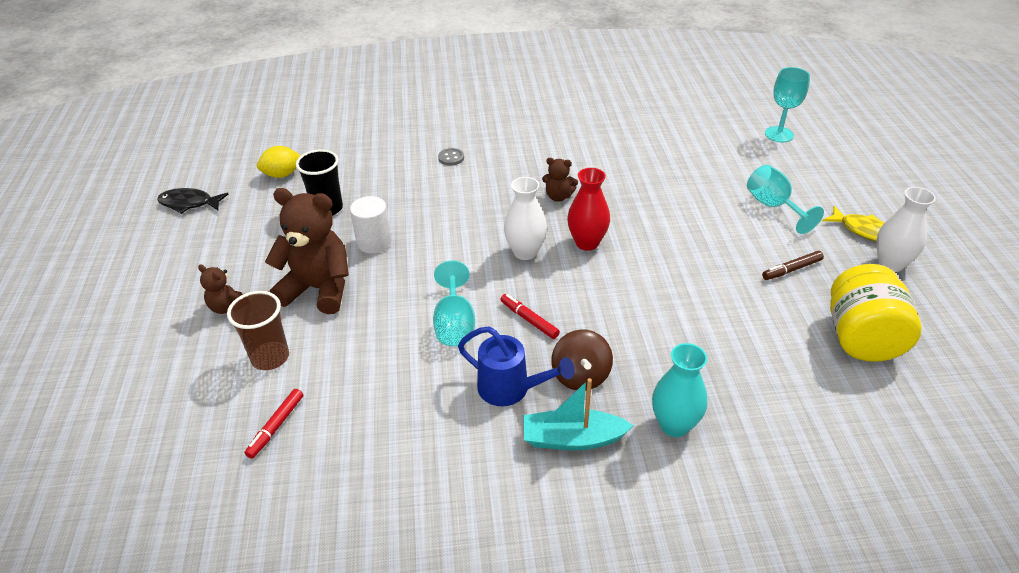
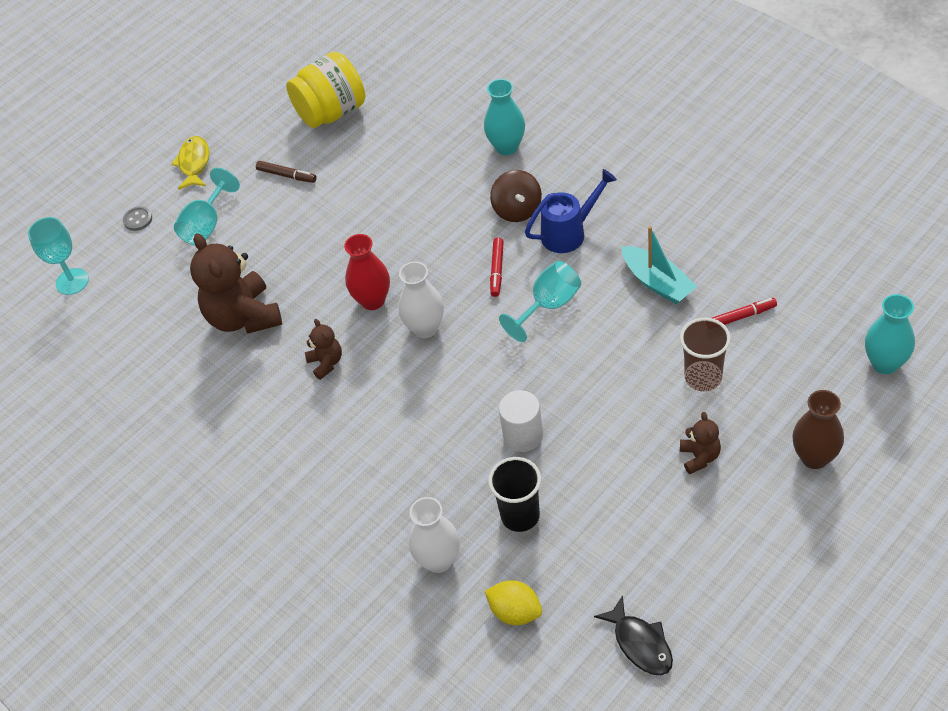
camera: 125 degrees left, 10 degrees up
brown teddy bear [265,188,349,314] -> brown teddy bear moved to [190,233,282,334]
grey button [438,148,464,166] -> grey button moved to [123,206,152,231]
blue watering can [458,326,575,406] -> blue watering can turned 75 degrees clockwise [525,169,617,253]
turquoise boat [523,378,634,450] -> turquoise boat moved to [622,226,697,304]
brown spinning top [551,329,613,391] -> brown spinning top turned 120 degrees clockwise [490,170,542,222]
white vase [876,187,936,272] -> white vase moved to [409,497,460,573]
none -> brown vase [792,390,844,469]
none -> turquoise vase [865,294,915,374]

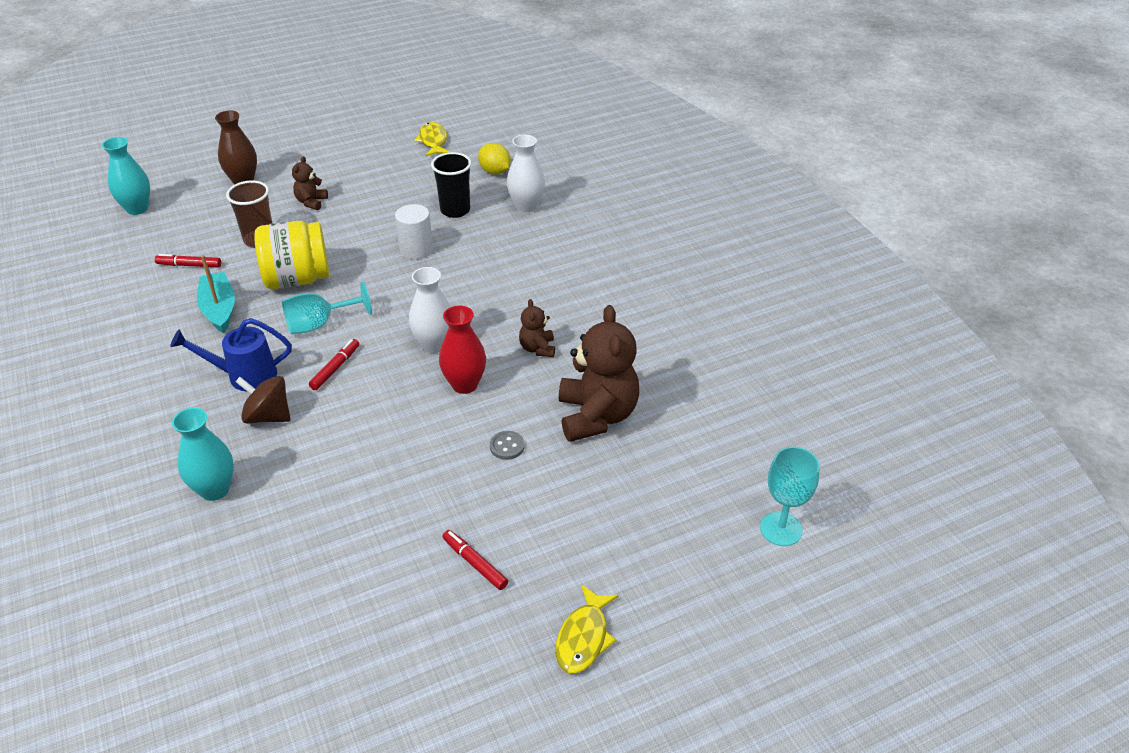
camera: 165 degrees left, 10 degrees down
grey button [123,206,152,231] -> grey button moved to [490,431,525,460]
turquoise goblet [174,168,240,245] -> none
brown marker [256,161,317,183] -> red marker [443,530,508,590]
yellow jar [286,52,365,128] -> yellow jar moved to [254,221,329,289]
brown spinning top [490,170,542,222] -> brown spinning top turned 75 degrees counterclockwise [235,376,291,424]
black fish [594,595,673,675] -> yellow fish [414,122,449,156]

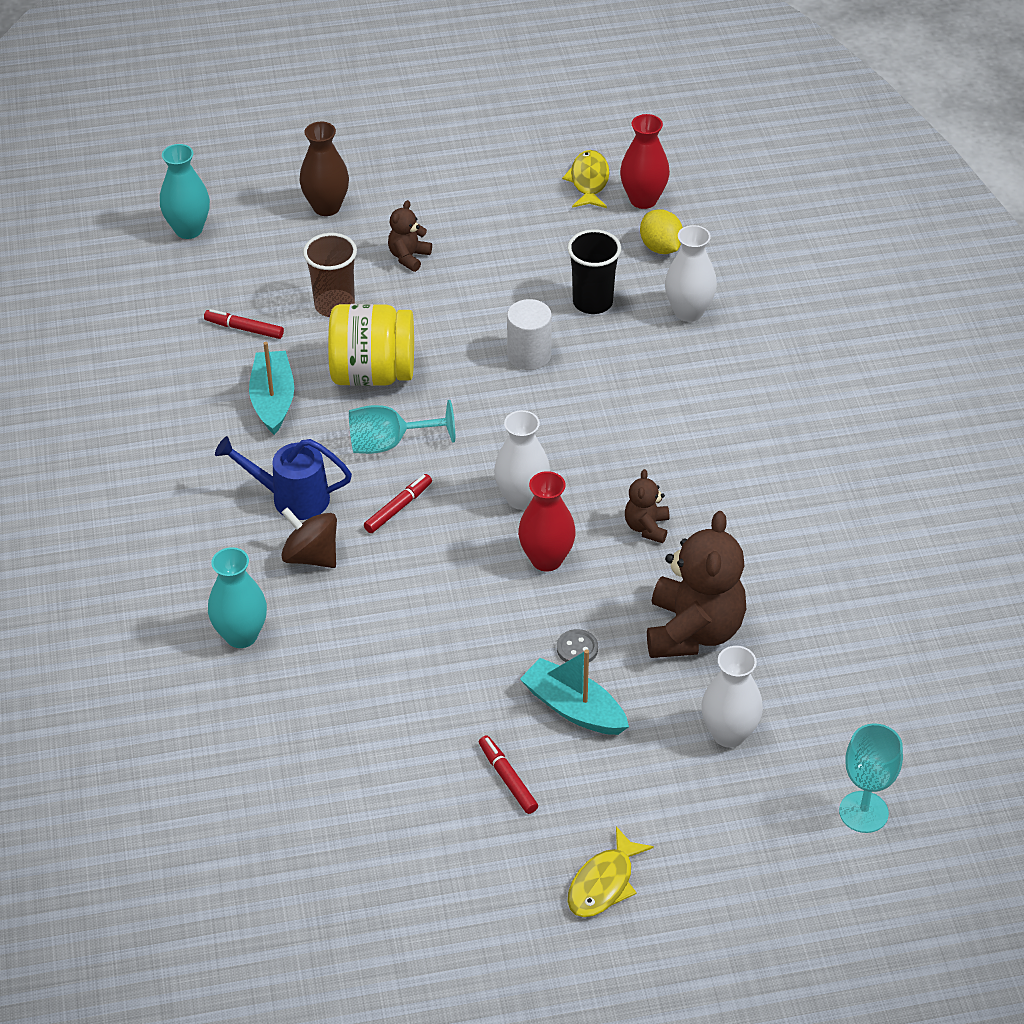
camera: 15 degrees right, 5 degrees up
none -> turquoise boat [520,649,629,735]
none -> red vase [620,114,670,209]
none -> white vase [701,646,763,748]

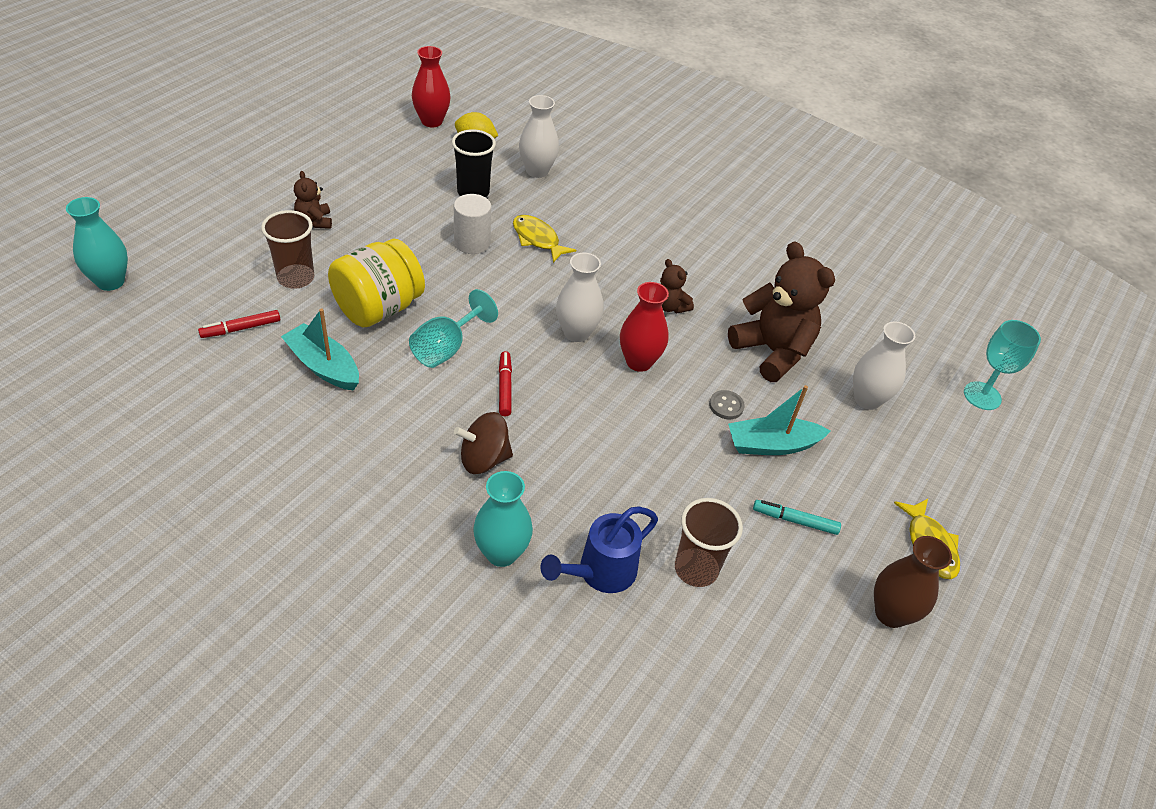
camera: 50 degrees left, 0 degrees up
blue watering can [215,436,352,520] -> blue watering can moved to [540,507,658,593]
brown vase [299,122,349,216] -> brown vase moved to [874,536,952,628]
red marker [479,735,538,814] -> turquoise marker [753,500,841,535]
yellow fish [562,150,609,208] -> yellow fish moved to [513,215,576,263]
none -> brown cup [675,498,743,587]

